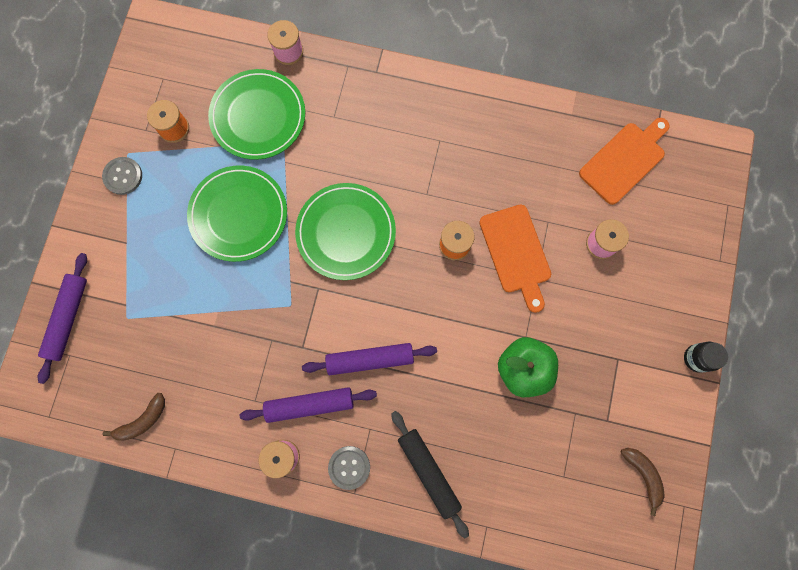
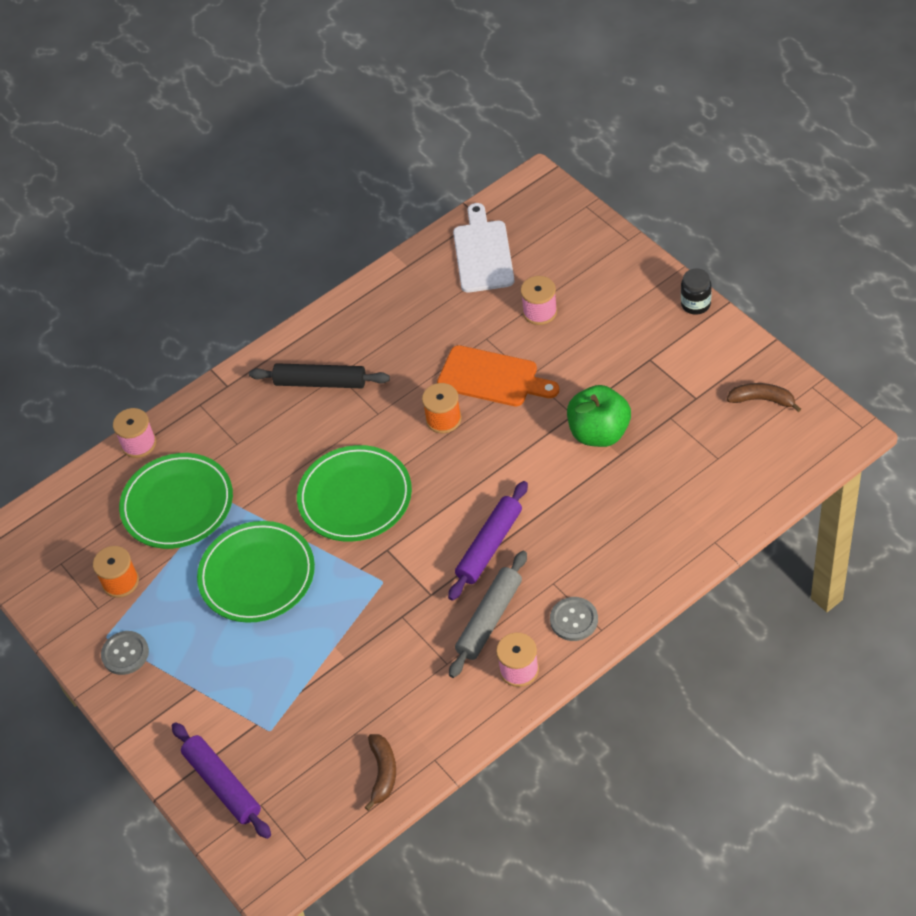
camera: 45 degrees left, 25 degrees down
purple rolling pin [240,387,377,423] -> grey rolling pin [449,551,527,678]
black rolling pin [391,411,469,538] -> black rolling pin moved to [249,363,390,388]
orange cutting board [579,118,670,205] -> white cutting board [453,203,514,292]

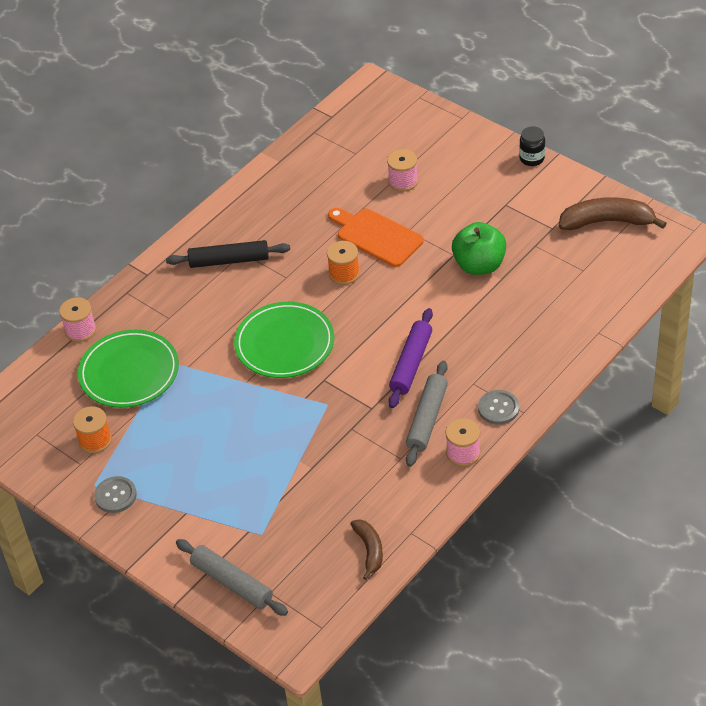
camera: 15 degrees left, 5 degrees down
purple rolling pin [172,722,271,839] -> grey rolling pin [176,539,288,616]
green plate [197,521,315,623] -> none
orange cutting board [437,345,559,406] -> orange cutting board turned 150 degrees counterclockwise [328,208,424,267]
white cutting board [453,203,514,292] -> none
brown banana [727,383,801,412] -> brown banana [559,197,667,230], size x1.71

